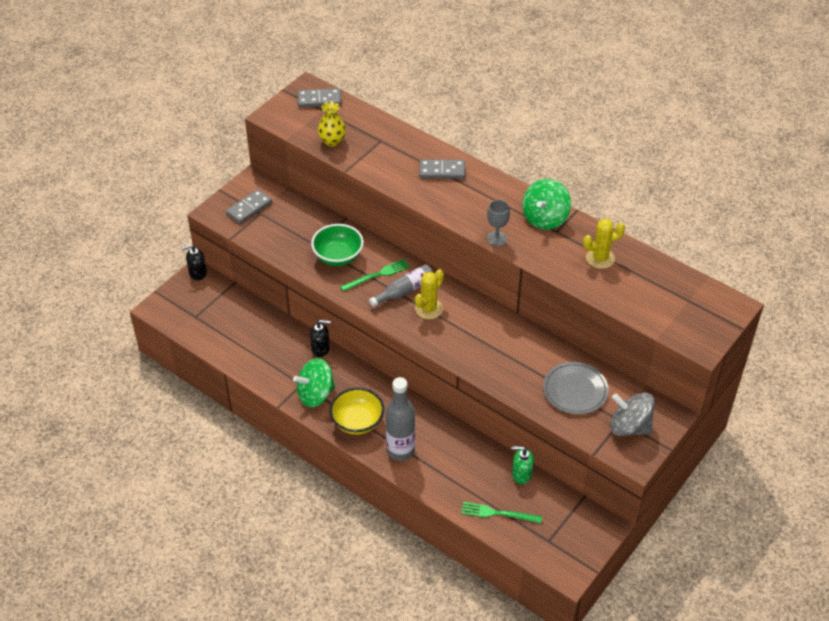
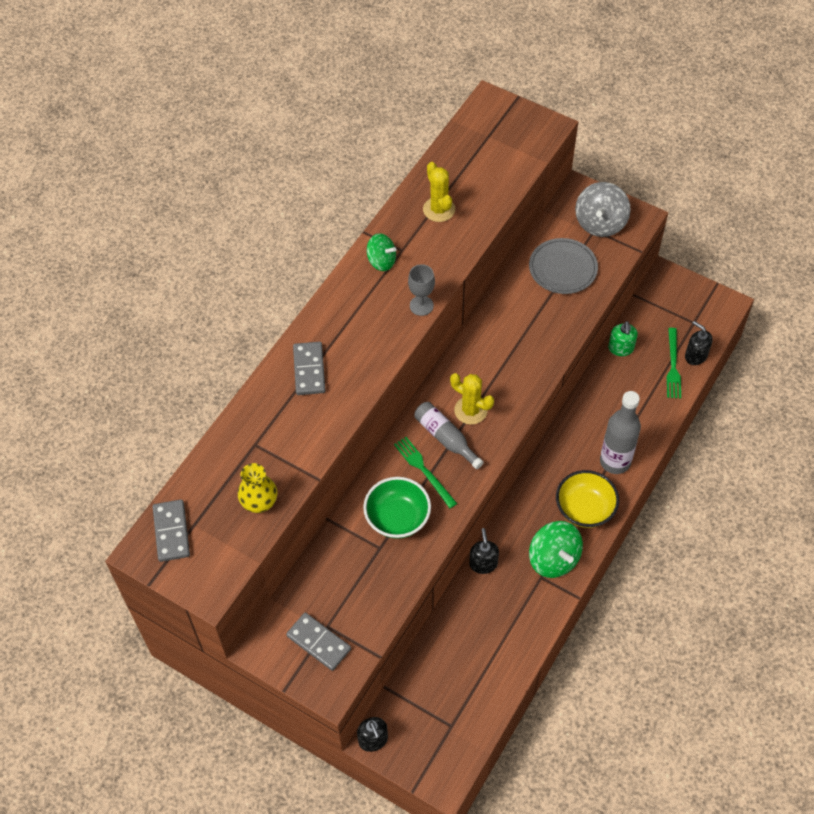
camera: 95 degrees left, 10 degrees up
green spinning top [522,179,571,230] -> green spinning top [367,233,396,271], size x0.64
none -> black soap dispenser [685,321,713,365]

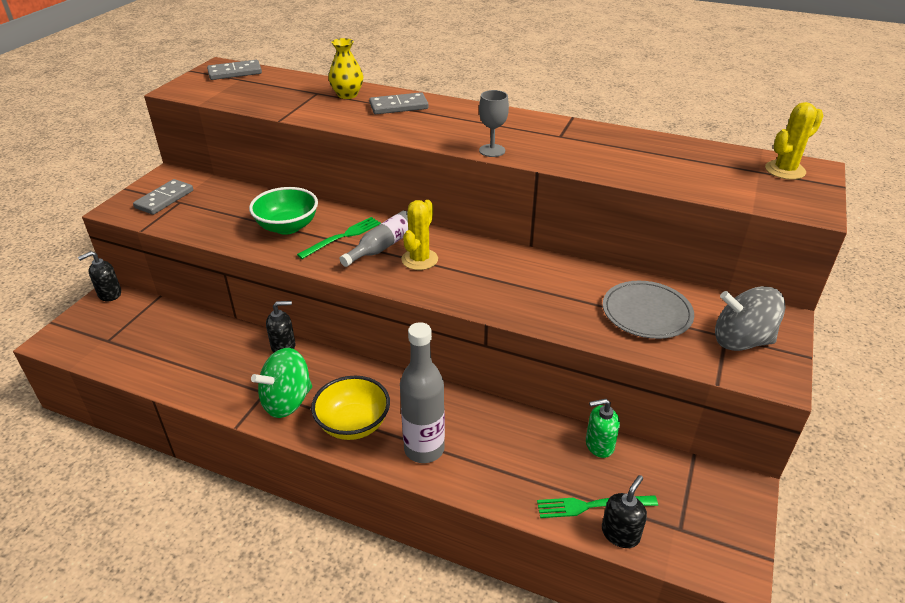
camera: 80 degrees right, 20 degrees down
yellow vase [238,463,278,513] -> yellow vase moved to [328,38,363,99]
green spinning top [367,233,396,271] -> none
yellow cactus [423,162,455,222] -> yellow cactus moved to [765,102,823,180]

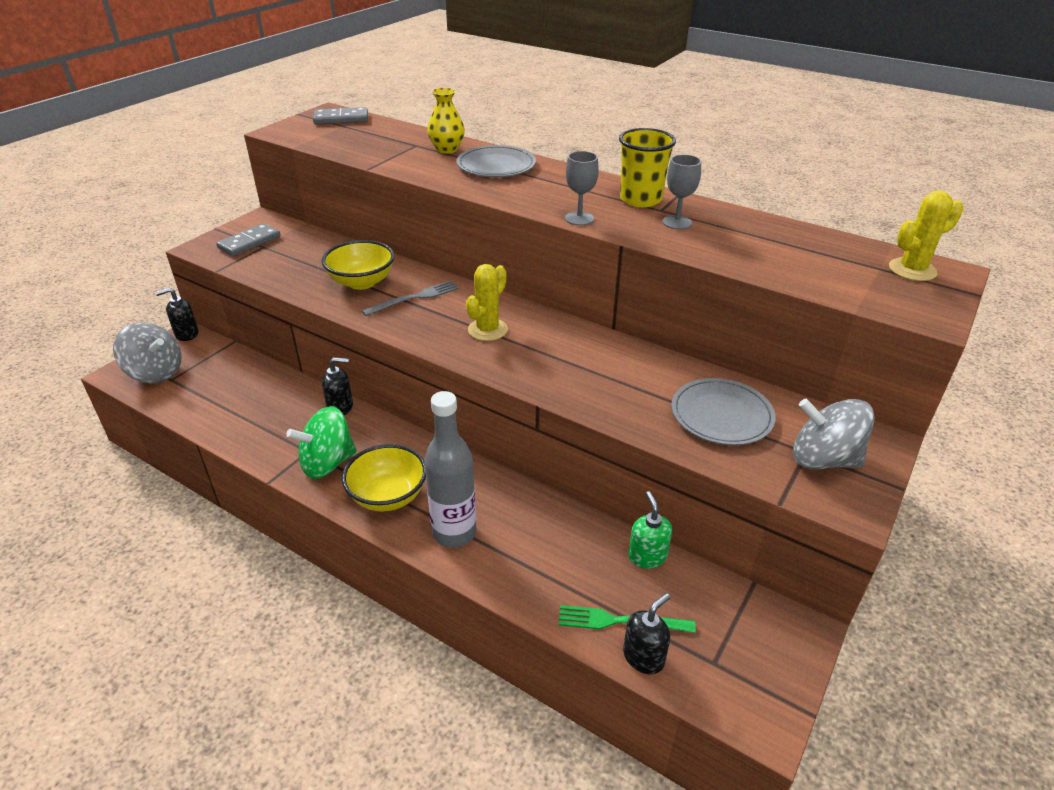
camera: 10 degrees right, 0 degrees up
green bowl [249,187,318,235] -> yellow bowl [322,240,395,290]
green fork [297,217,381,259] -> grey fork [362,281,459,316]
grey bottle [340,211,408,267] -> none
grey domino [369,92,429,114] -> grey plate [457,145,536,177]
green soap dispenser [586,399,620,458] -> green soap dispenser turned 75 degrees clockwise [628,491,672,568]
none -> grey spinning top [113,322,182,383]
none -> yellow cup [619,128,676,207]
none -> grey goblet [663,154,701,229]

